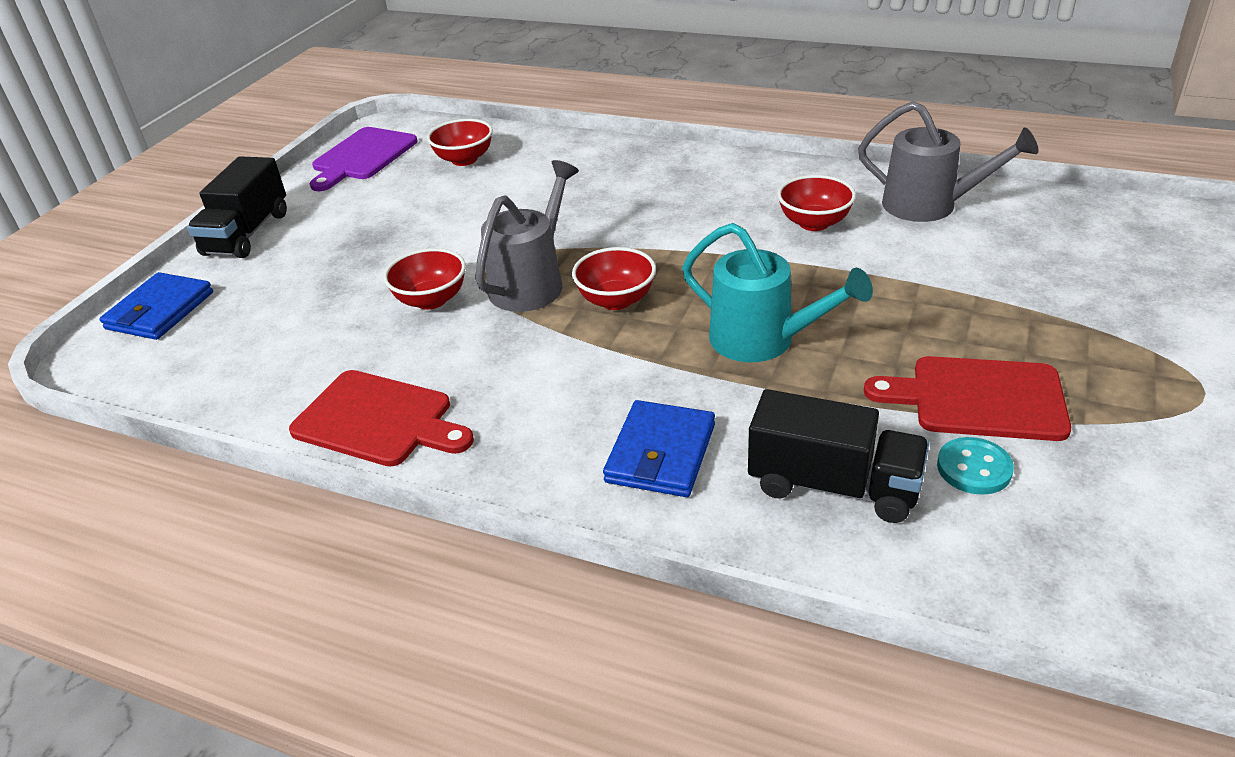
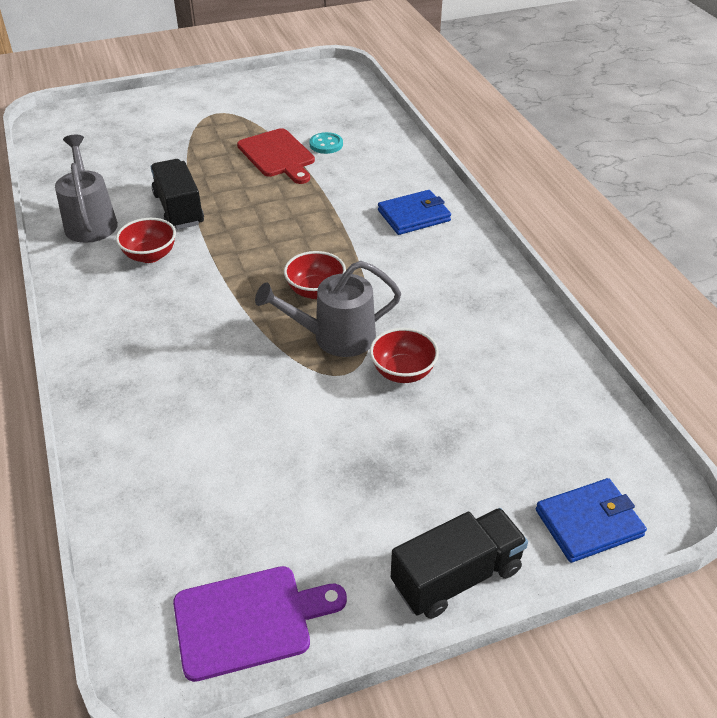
camera: 135 degrees left, 5 degrees up
red cutting board [289,370,474,467] -> none
red bowl [427,119,493,166] -> none
turquoise watering can [682,223,873,362] -> none
black truck [748,389,929,523] -> black truck moved to [151,159,204,230]

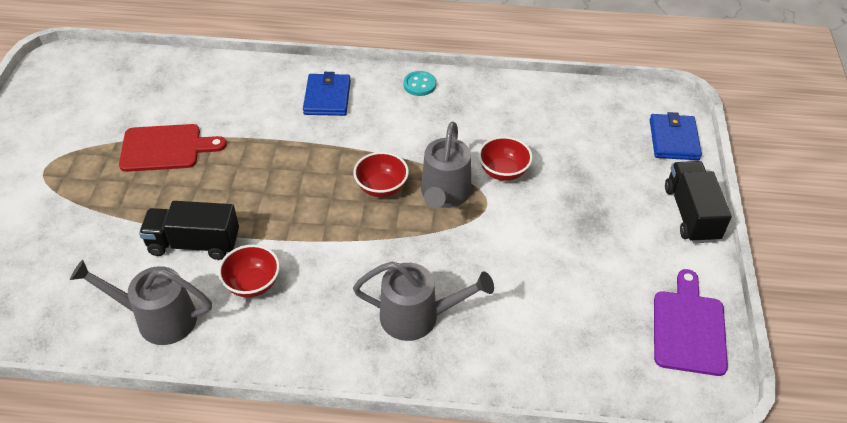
camera: 65 degrees left, 5 degrees up
turquoise button [309,132,343,154] -> turquoise button moved to [403,71,436,96]
none -> grey watering can [353,262,494,341]

